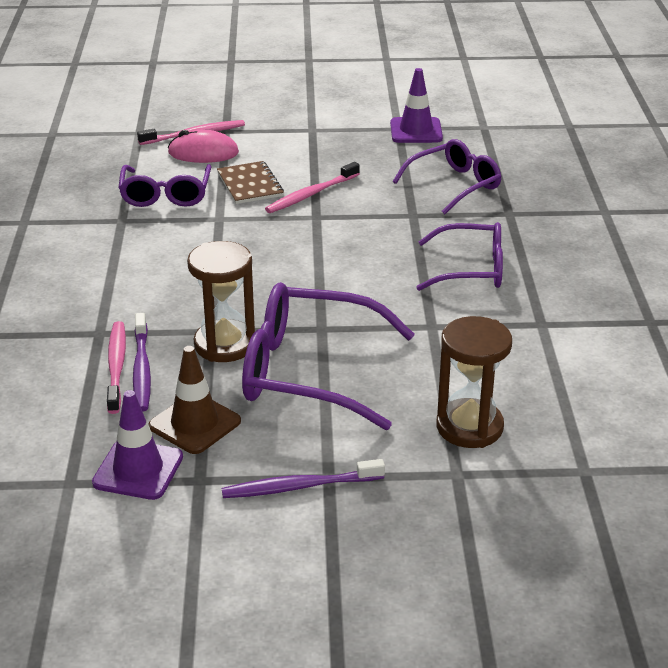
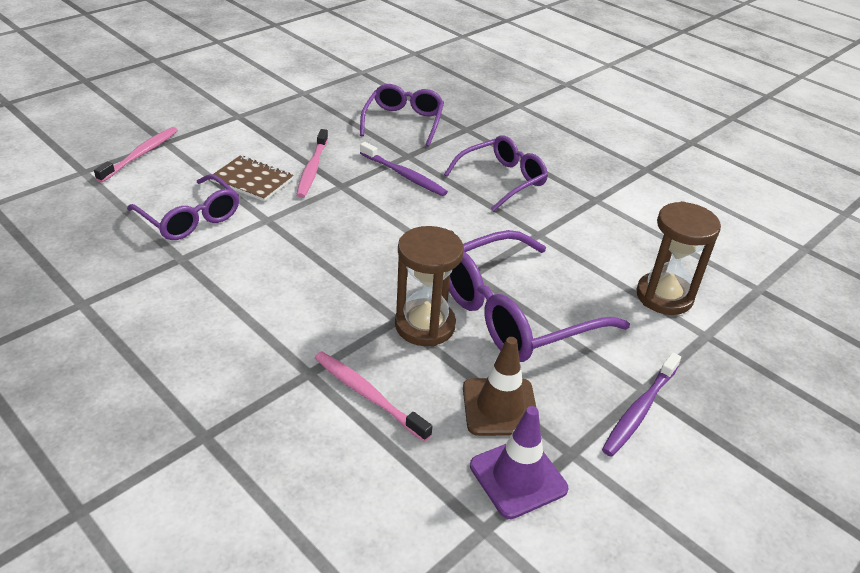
camera: 45 degrees left, 5 degrees up
purple toothbrush [133,313,151,412] -> purple toothbrush moved to [360,142,448,196]
pink mouse [168,130,239,163] -> none
purple traffic cone [390,68,443,143] -> none

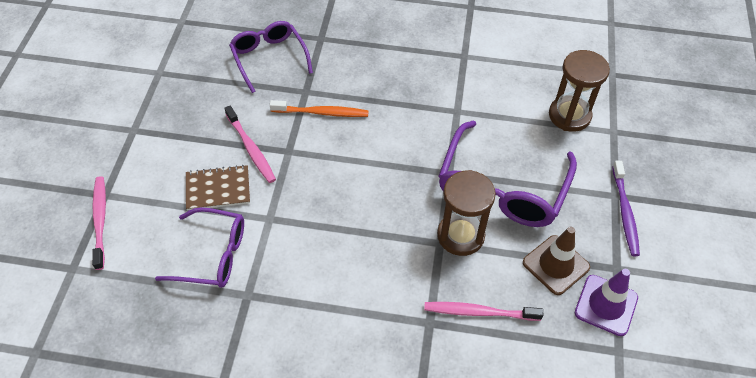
camera: 35 degrees left, 15 degrees up
purple toothbrush [360,142,448,196] -> orange toothbrush [270,100,369,117]
purple glasses [444,135,548,211] -> none

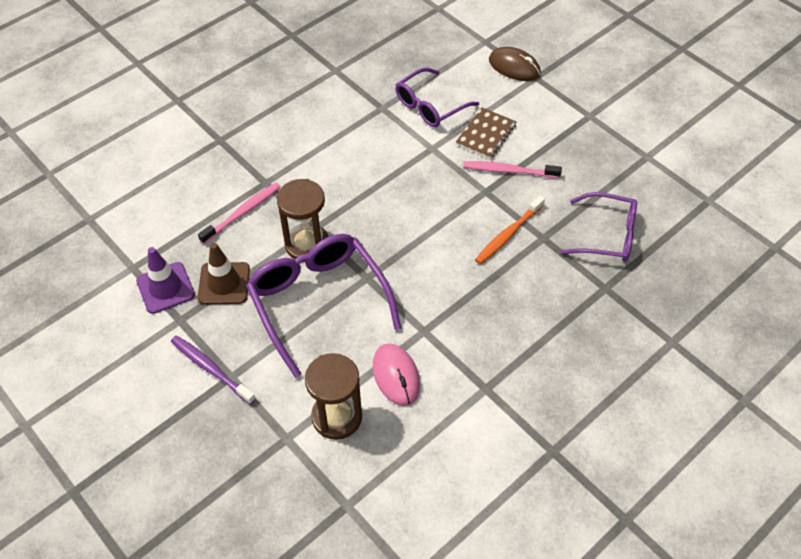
camera: 130 degrees right, 0 degrees up
pink toothbrush [92,176,106,270] -> brown mouse [489,47,541,81]
none -> pink mouse [373,344,420,406]

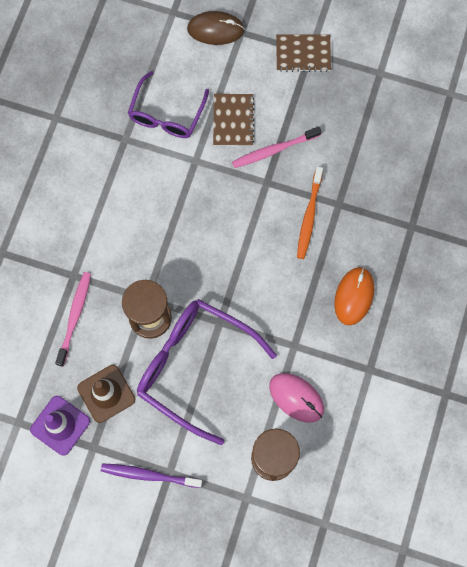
camera: 30 degrees left, 20 degrees up
purple glasses [561,192,637,261] -> none
none -> brown notebook [276,35,331,72]
none -> orange mouse [334,267,374,325]

